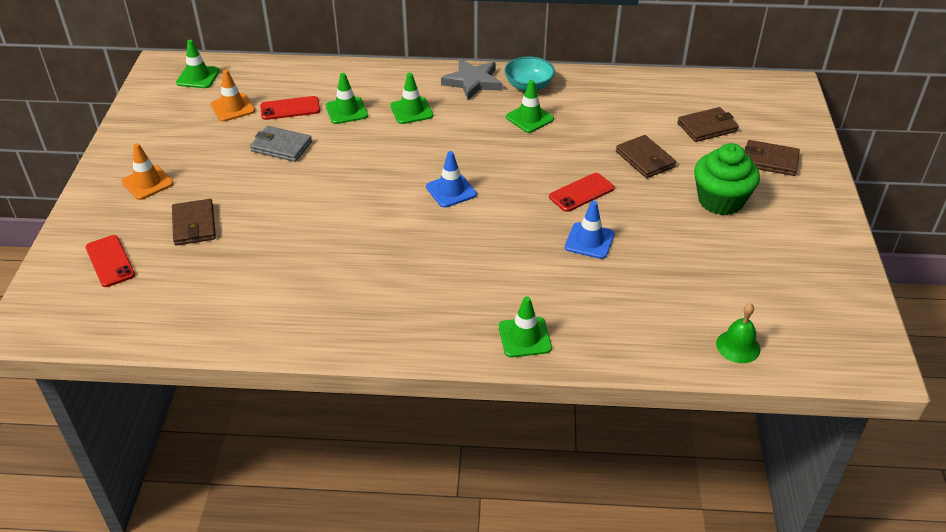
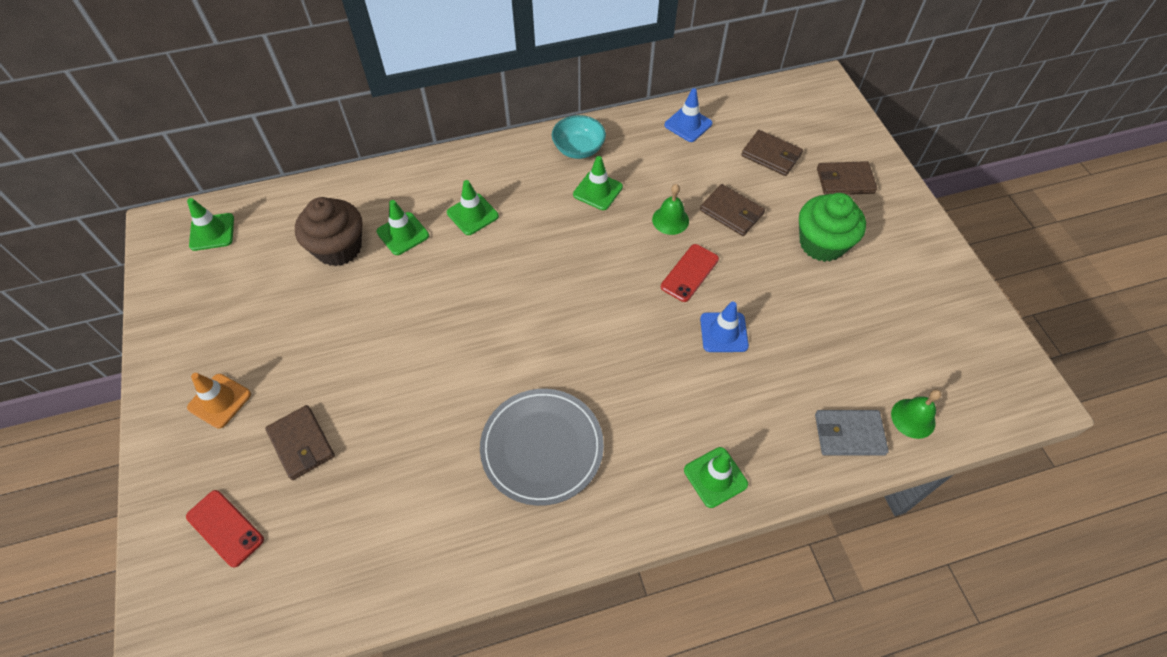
camera: 20 degrees left, 15 degrees up
orange traffic cone [211,70,255,122] -> none
grey wallet [250,126,312,162] -> grey wallet moved to [815,410,889,456]
red phone [260,96,320,120] -> brown cupcake [295,197,362,266]
blue traffic cone [426,151,477,208] -> blue traffic cone moved to [664,88,712,142]
grey star [441,59,502,100] -> none
brown wallet [677,107,739,142] -> brown wallet turned 75 degrees clockwise [741,130,803,176]
none -> grey plate [480,389,604,506]
none -> green bell [652,184,689,235]

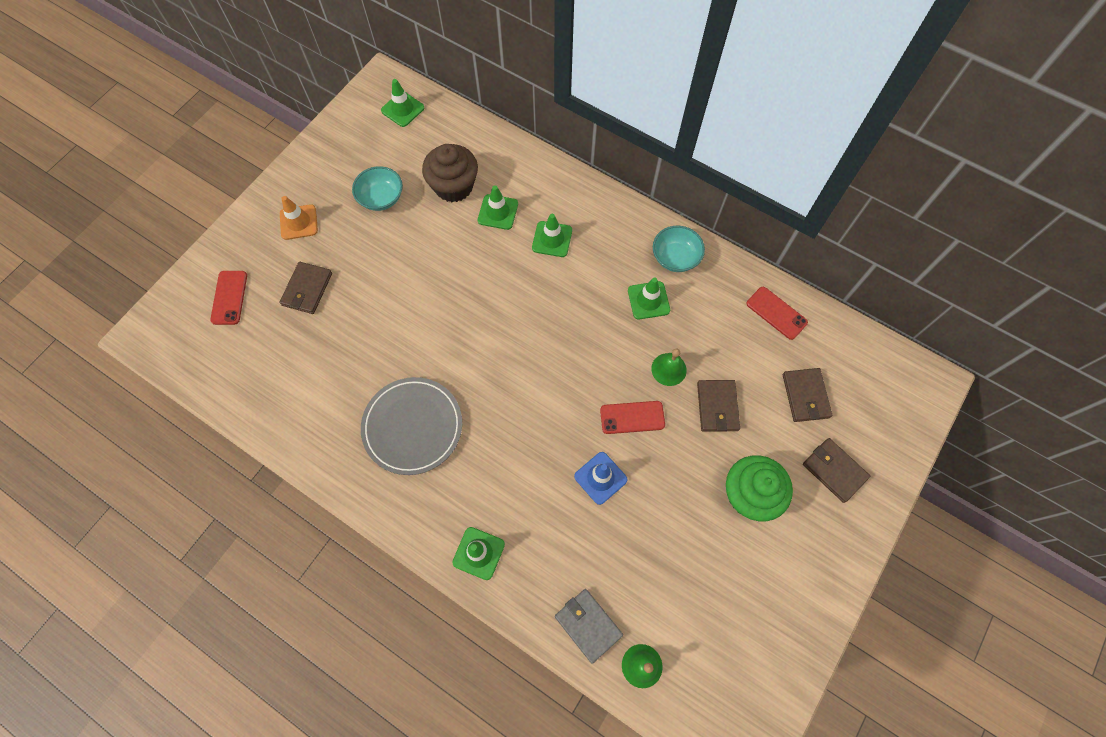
camera: 50 degrees right, 10 degrees up
blue traffic cone [664,88,712,142] -> red phone [746,287,808,340]
none -> turquoise bowl [352,166,403,211]

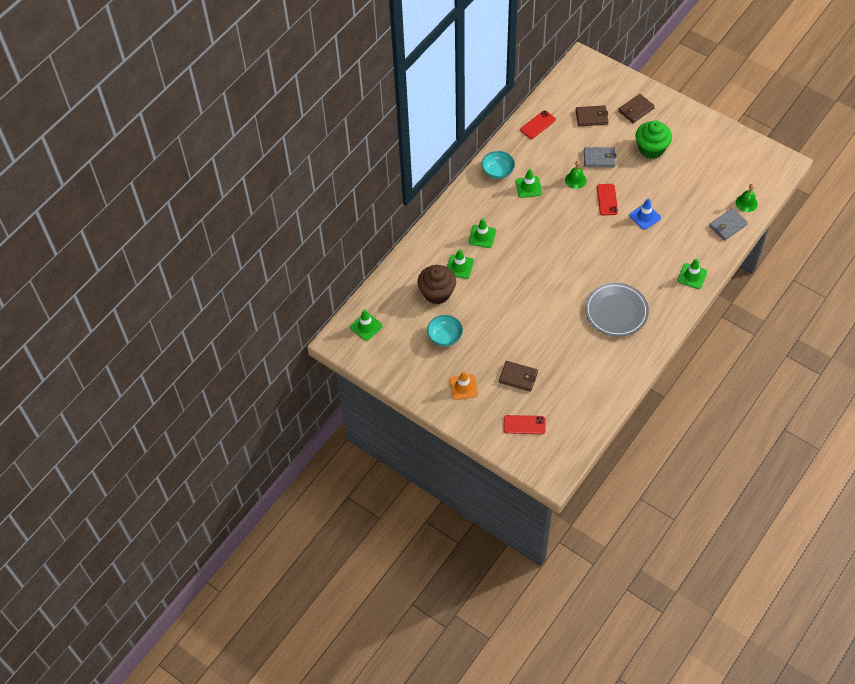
camera: 85 degrees left, 10 degrees down
brown wallet [697,380,740,432] -> grey wallet [584,147,616,167]

